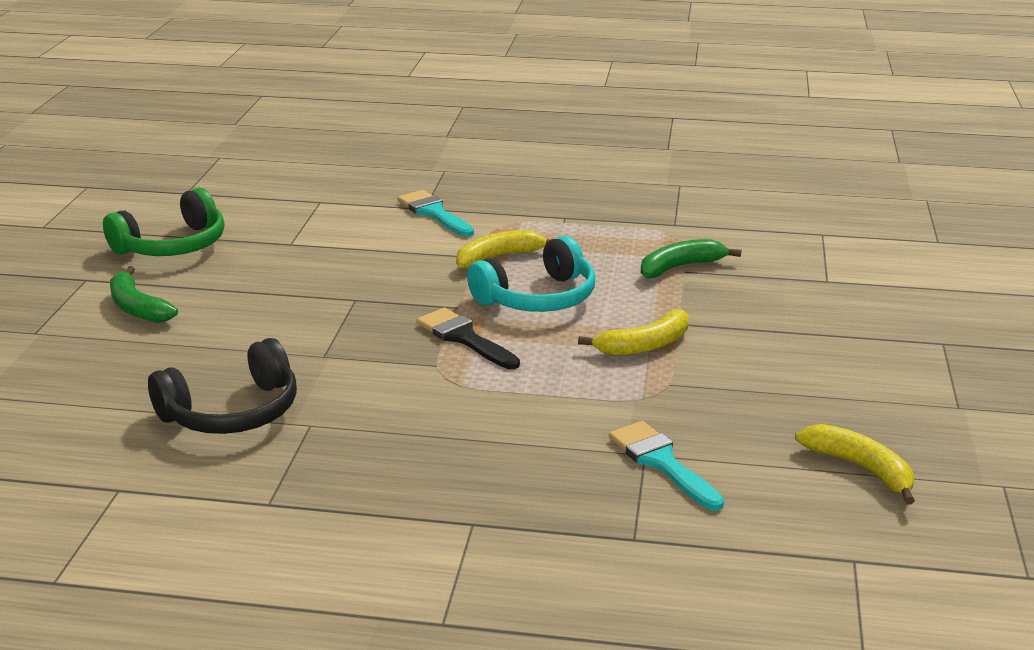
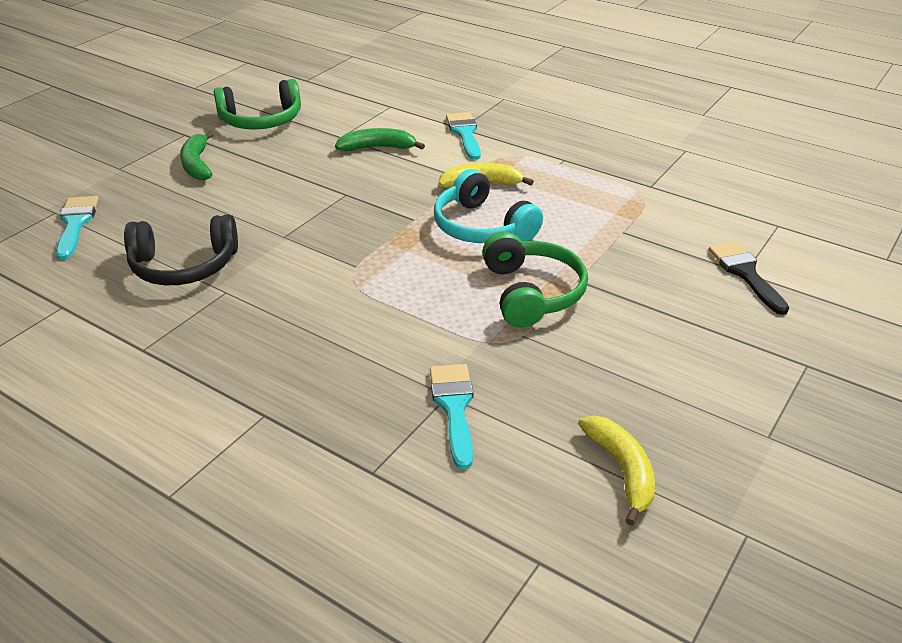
camera: 25 degrees right, 10 degrees up
black brush [417,308,520,369] -> black brush moved to [709,241,789,315]
turquoise headphones [467,236,595,312] -> turquoise headphones turned 60 degrees clockwise [434,169,543,243]
yellow banana [578,309,689,356] -> green headphones [482,232,588,328]
green banana [641,239,741,278] -> green banana moved to [335,128,425,151]
none -> turquoise brush [56,196,98,260]

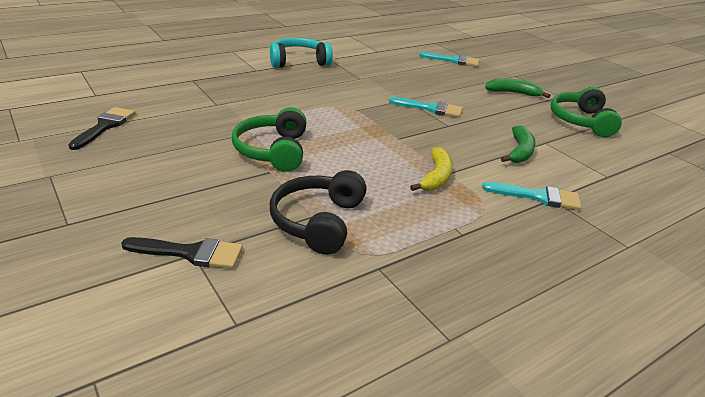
camera: 110 degrees right, 5 degrees down
black headphones [124,214,238,285] -> black headphones moved to [270,170,367,255]
turquoise brush [430,364,473,469] -> turquoise brush moved to [389,97,463,118]
turquoise headphones [434,169,543,243] -> turquoise headphones moved to [270,38,333,68]
green headphones [482,232,588,328] -> green headphones turned 75 degrees clockwise [232,107,306,172]
yellow banana [578,415,655,526] -> black brush [68,107,135,150]

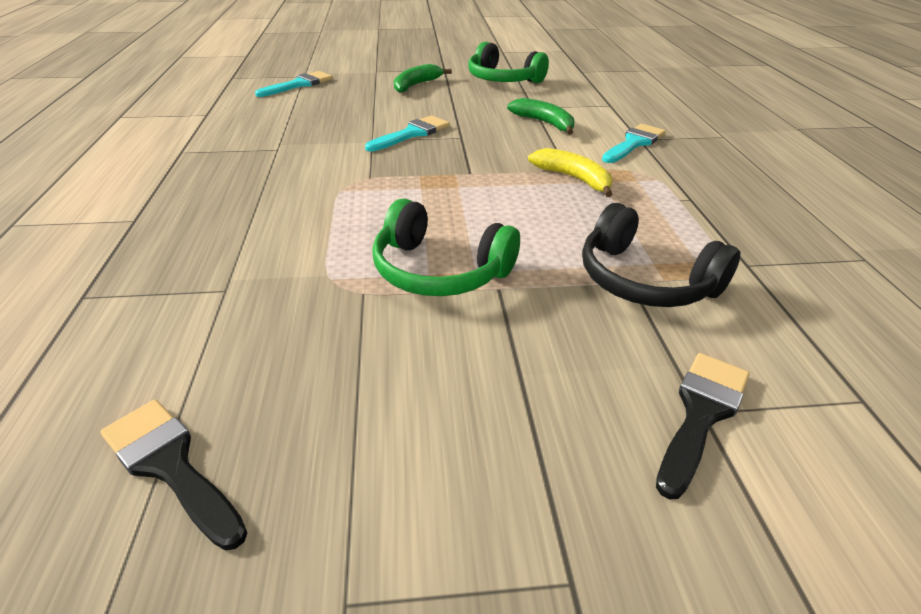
camera: 60 degrees left, 5 degrees up
turquoise headphones [270,38,333,68] -> none

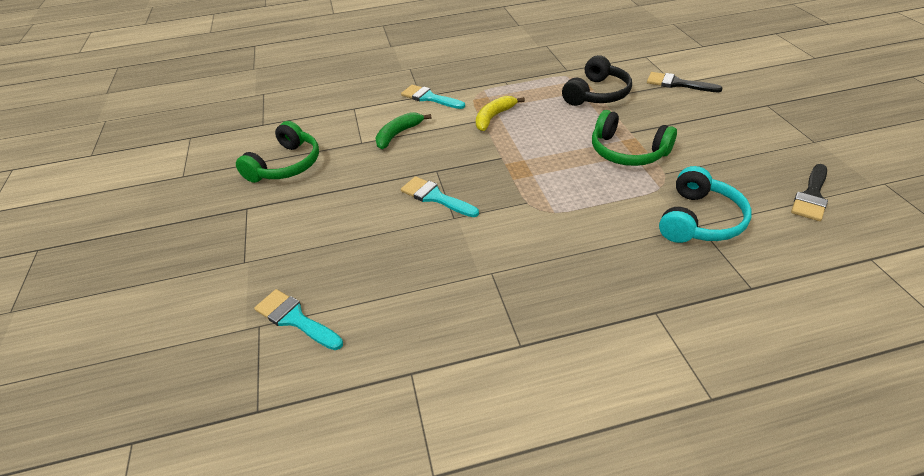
camera: 95 degrees left, 5 degrees up
green headphones [372,198,520,296] -> green headphones turned 105 degrees clockwise [592,110,677,166]
green banana [394,64,452,93] -> none
none -> turquoise headphones [659,166,752,243]

